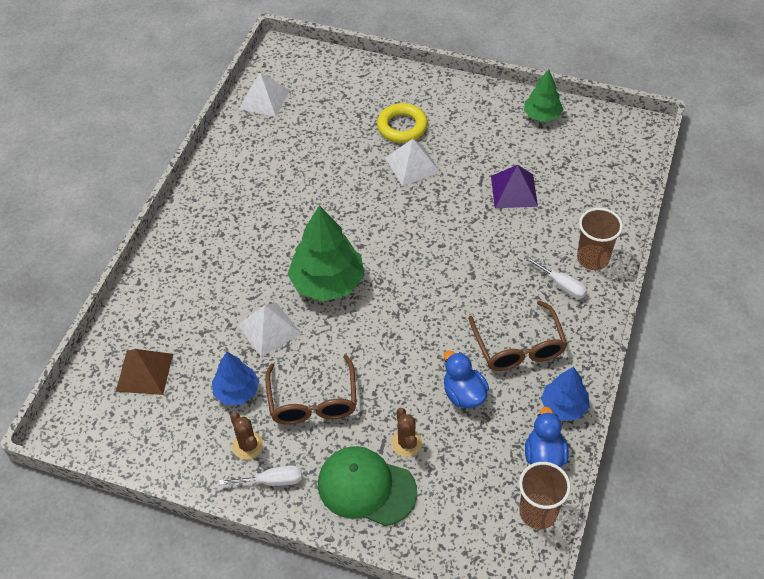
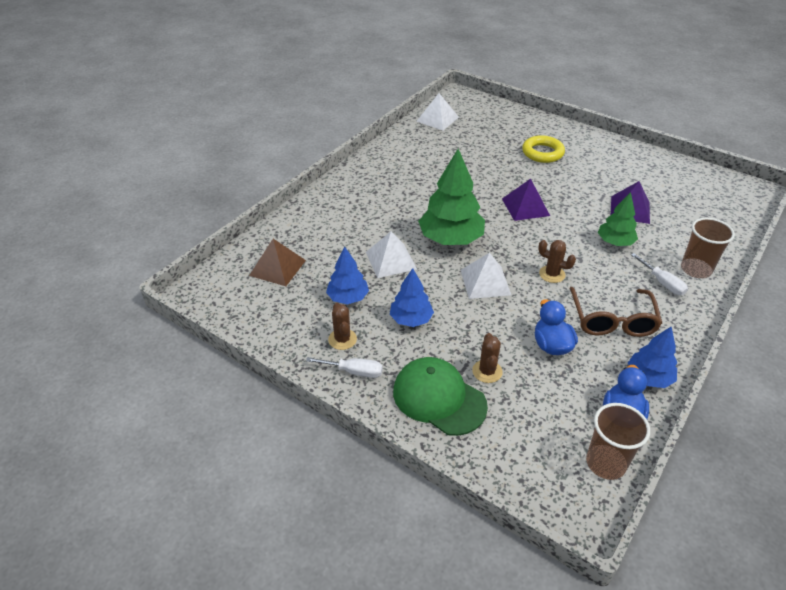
camera: 15 degrees right, 10 degrees down
brown glasses [265,355,357,425] -> blue tree [390,268,434,327]
white pyramid [386,139,440,186] -> white pyramid moved to [461,253,511,299]
green tree [524,69,563,122] -> green tree moved to [598,192,638,246]
none -> purple pyramid [502,179,550,221]
none -> brown cactus [538,240,576,283]

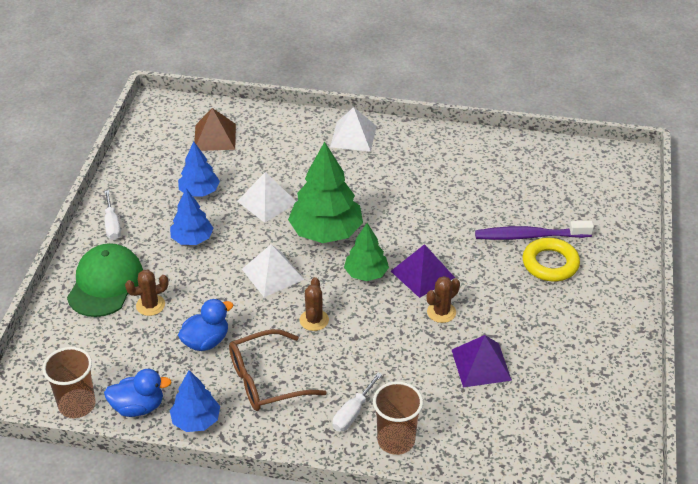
camera: 65 degrees right, 0 degrees up
brown cactus [328,303,357,350] -> brown cactus moved to [427,276,460,323]
white pyramid [416,93,459,130] -> white pyramid moved to [330,107,377,152]
green tree [598,192,638,246] -> green tree moved to [344,223,389,281]
none -> purple toothbrush [475,221,594,240]

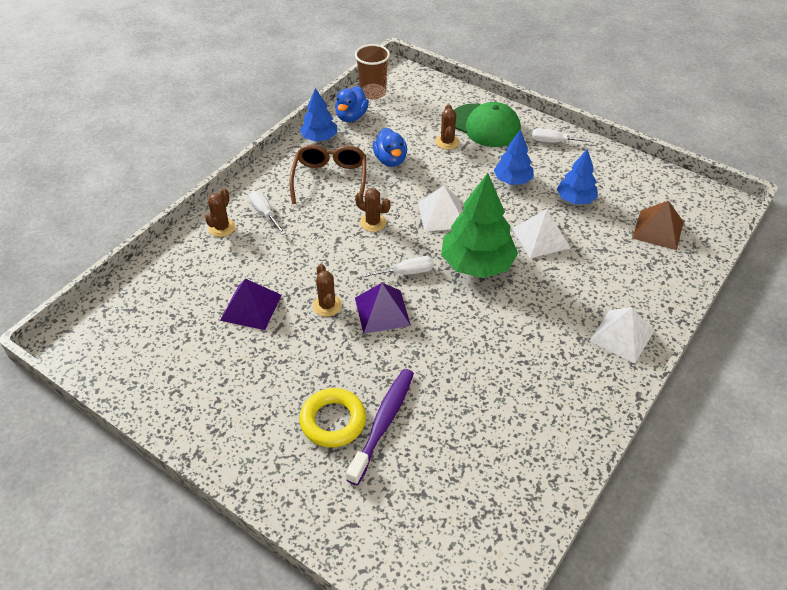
camera: 115 degrees right, 5 degrees up
green tree [344,223,389,281] -> white screwdriver [362,256,434,277]
brown cup [373,381,423,455] -> brown cactus [205,188,235,237]

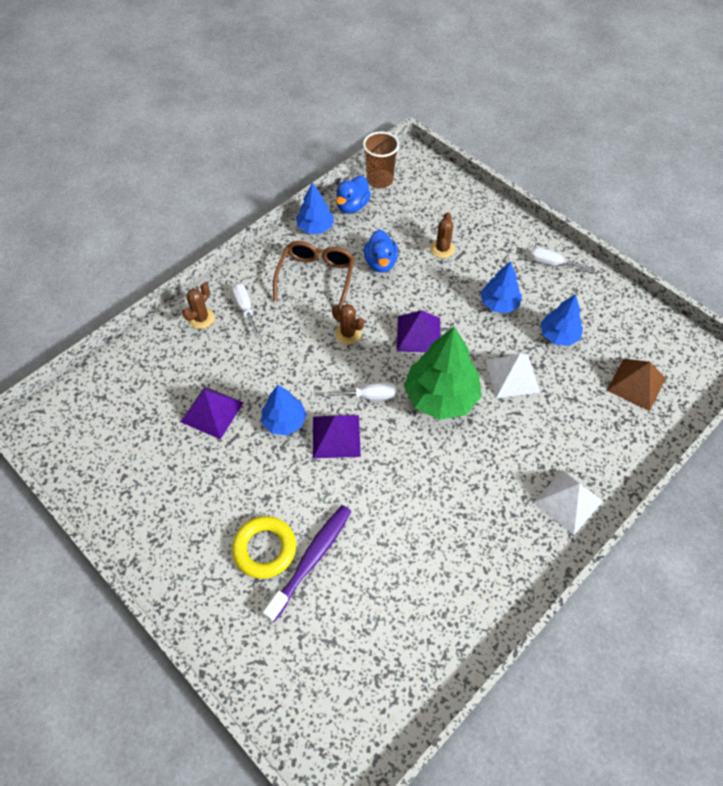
camera: 10 degrees right, 10 degrees up
brown cactus [313,264,342,317] -> blue tree [261,385,307,435]
white pyramid [418,186,463,232] -> purple pyramid [397,310,440,353]
green cap [454,102,521,147] -> none

